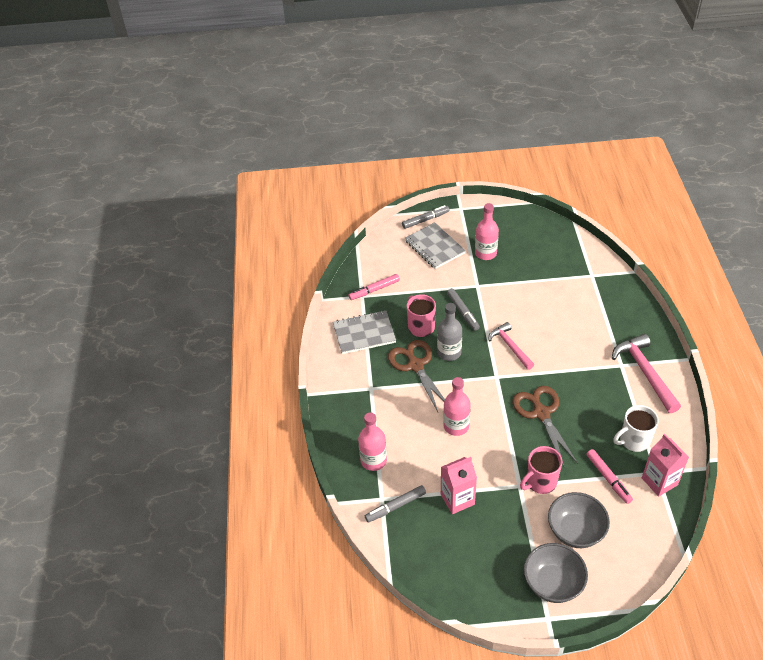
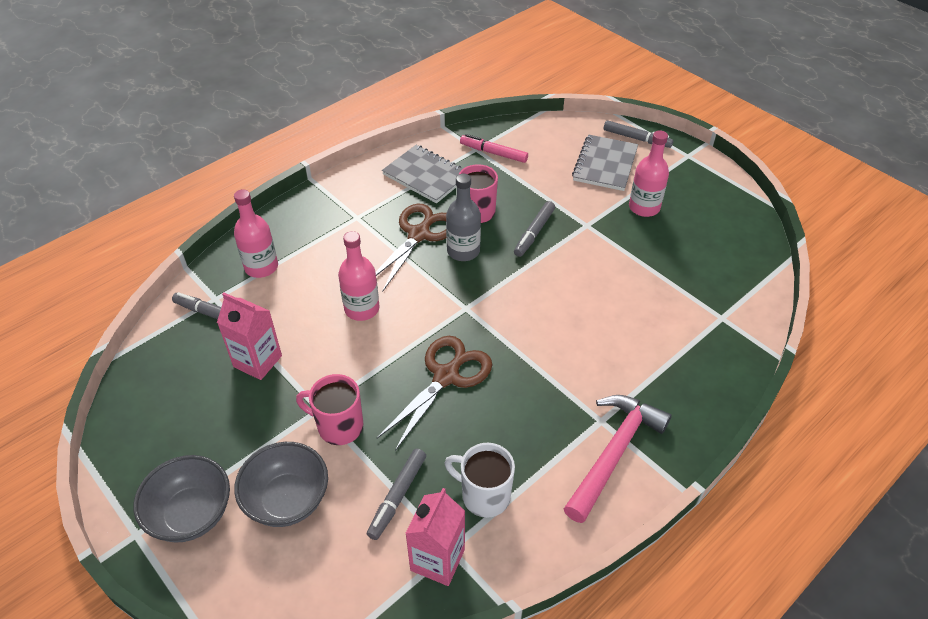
camera: 50 degrees right, 0 degrees up
pink hammer [489,322,534,370] -> none
pink marker [586,449,633,504] -> grey marker [367,448,426,540]

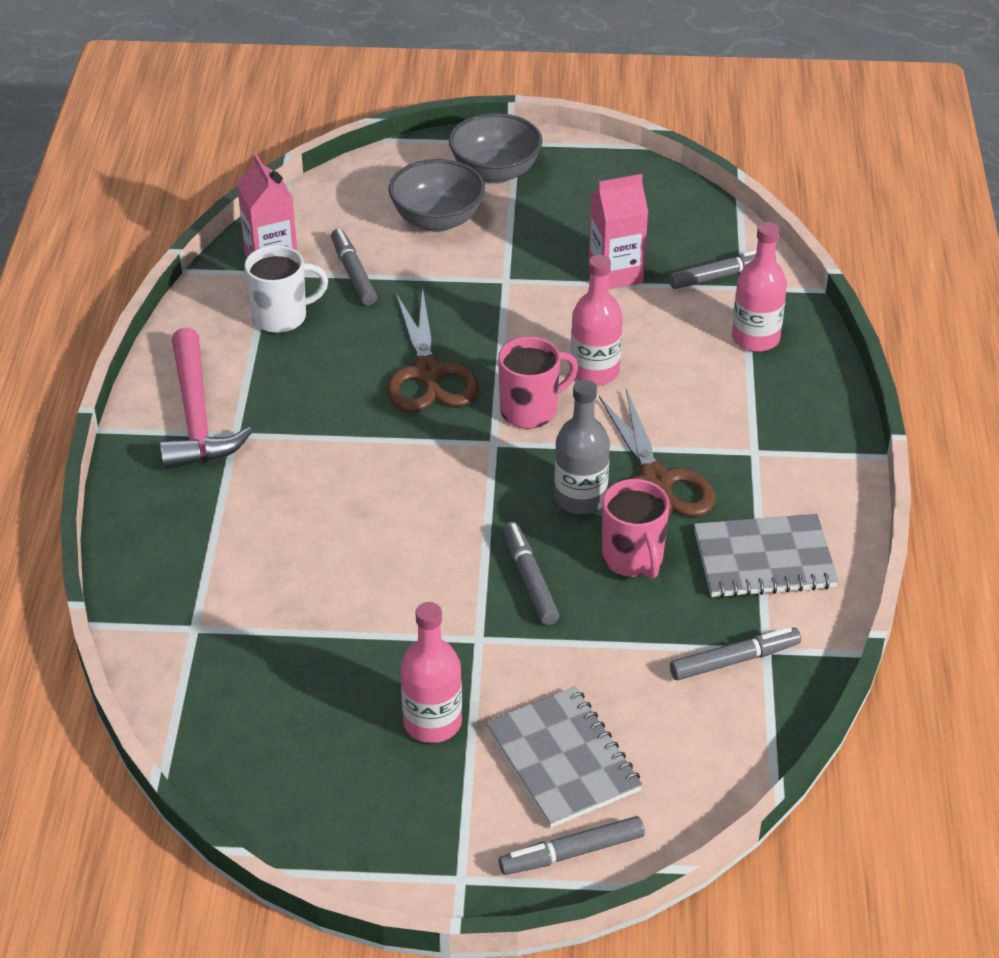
camera: 135 degrees right, 5 degrees down
pink mug [296,374,363,445] -> pink mug moved to [498,337,578,429]
pink marker [460,134,528,163] -> grey marker [670,627,801,680]

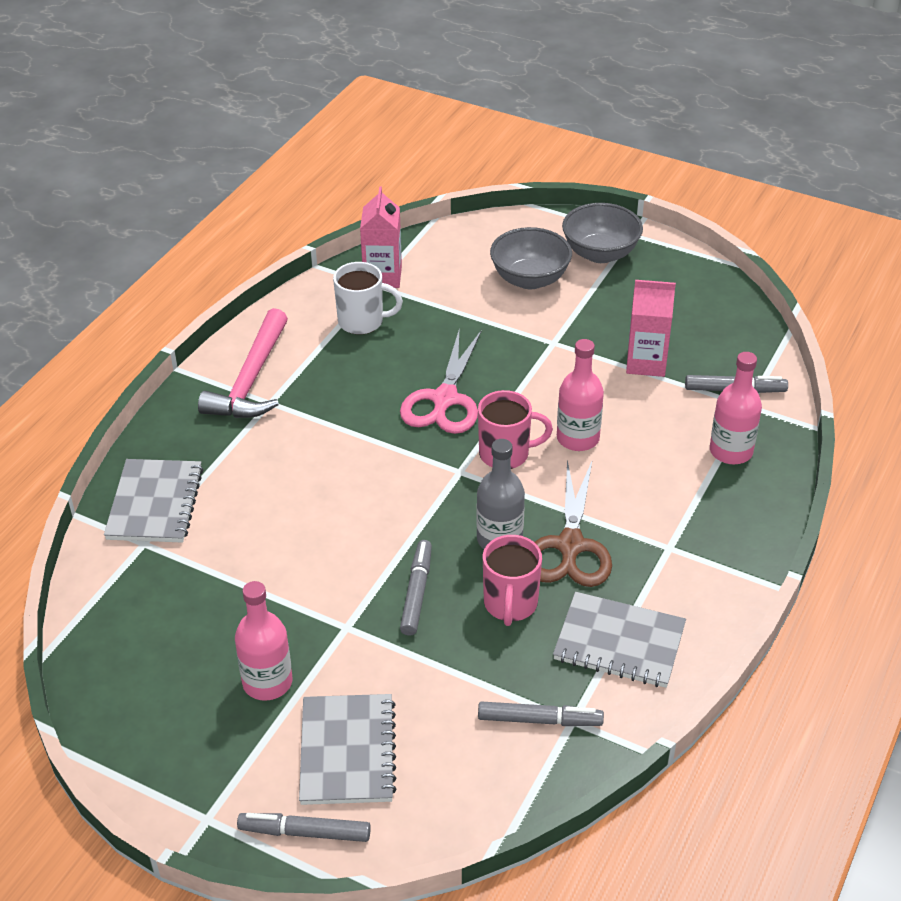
camera: 25 degrees right, 0 degrees up
grey marker [331,229,377,305] -> none
brown scissors [387,289,479,412] -> pink scissors [400,328,482,434]
none -> grey notebook [104,459,203,543]

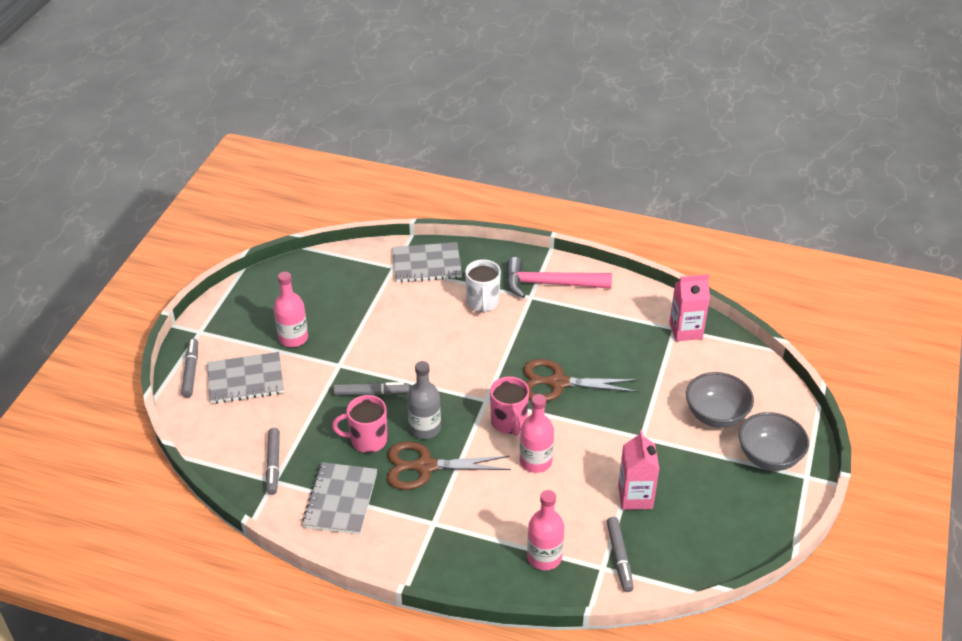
camera: 80 degrees right, 0 degrees up
white mug [333,262,403,335] -> white mug moved to [465,259,501,313]
pink scissors [400,328,482,434] -> brown scissors [523,359,638,402]

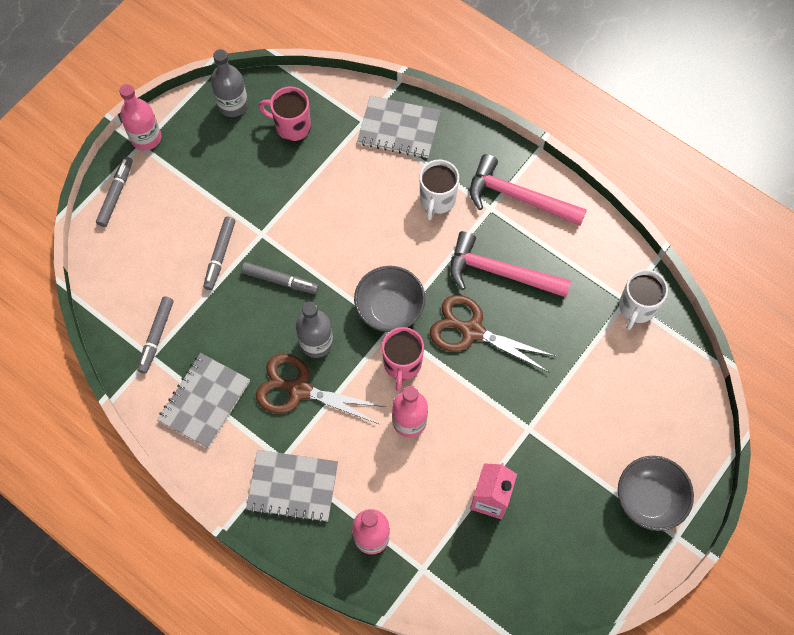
camera: 20 degrees right, 25 degrees up
grey notebook [207,352,284,404] -> grey notebook moved to [246,450,338,523]
pink bottle [274,272,308,347] -> pink bottle moved to [119,84,161,151]
pink mug [332,395,388,453] -> pink mug moved to [258,86,311,141]
grey marker [606,517,634,592] -> grey marker moved to [203,216,235,290]
pink carton [669,274,710,341] -> white mug [619,269,668,330]
grey bowl [686,372,754,428] -> grey bowl moved to [354,266,425,332]
none -> grey bottle [211,49,248,117]
none -> pink hammer [450,231,572,297]

